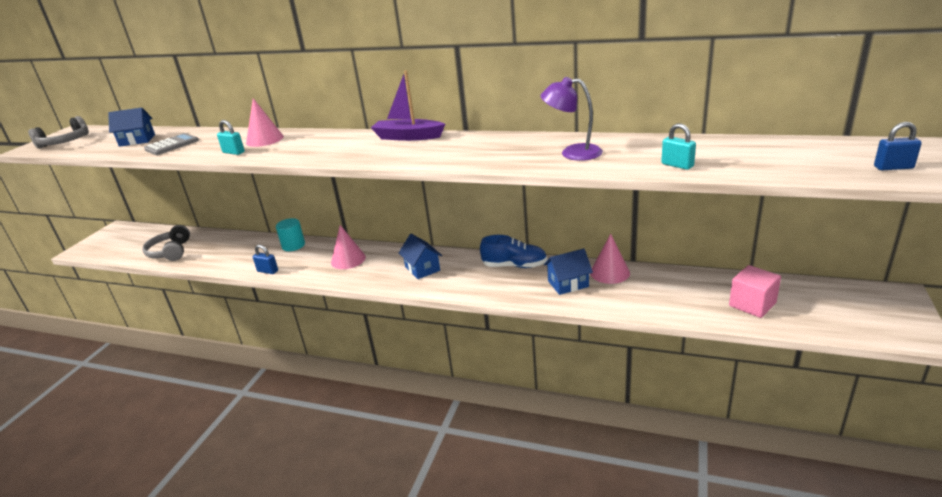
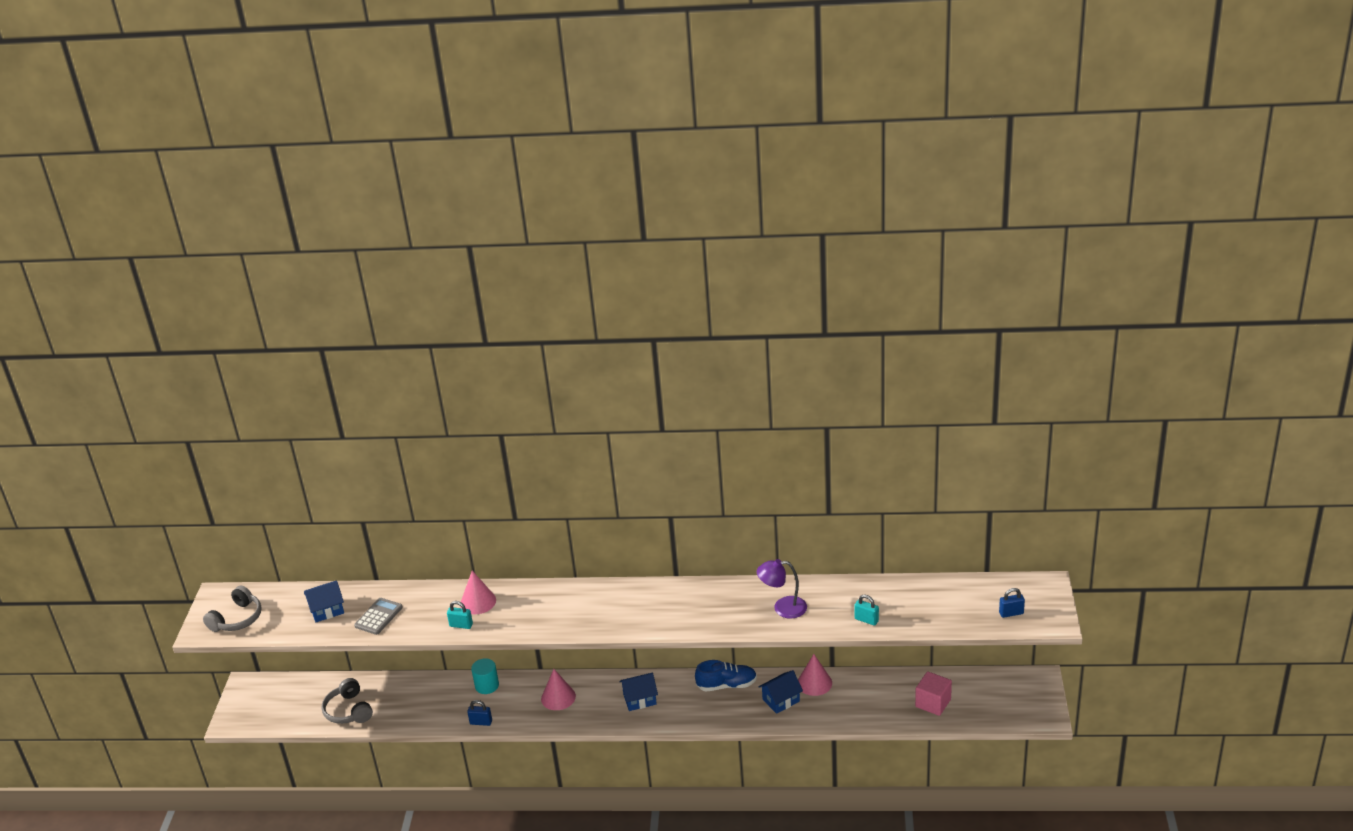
camera: 15 degrees left, 5 degrees up
purple boat [371,71,445,141] -> none
blue house [399,234,442,279] -> blue house turned 60 degrees counterclockwise [619,673,658,711]

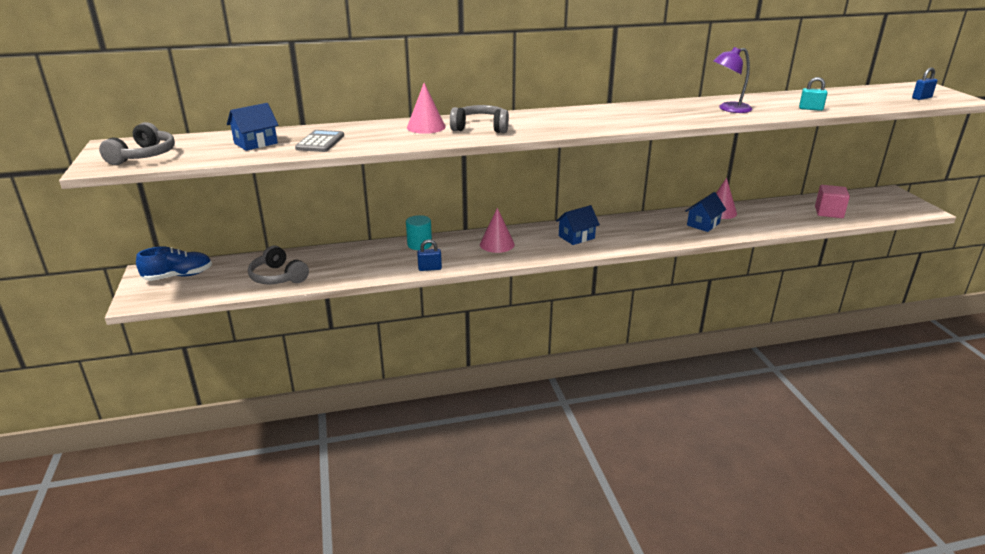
camera: 20 degrees left, 5 degrees down
turquoise padlock [447,601,473,629] -> none
blue shoe [695,660,757,692] -> blue shoe moved to [136,246,212,281]
none -> grey headphones [450,105,509,133]

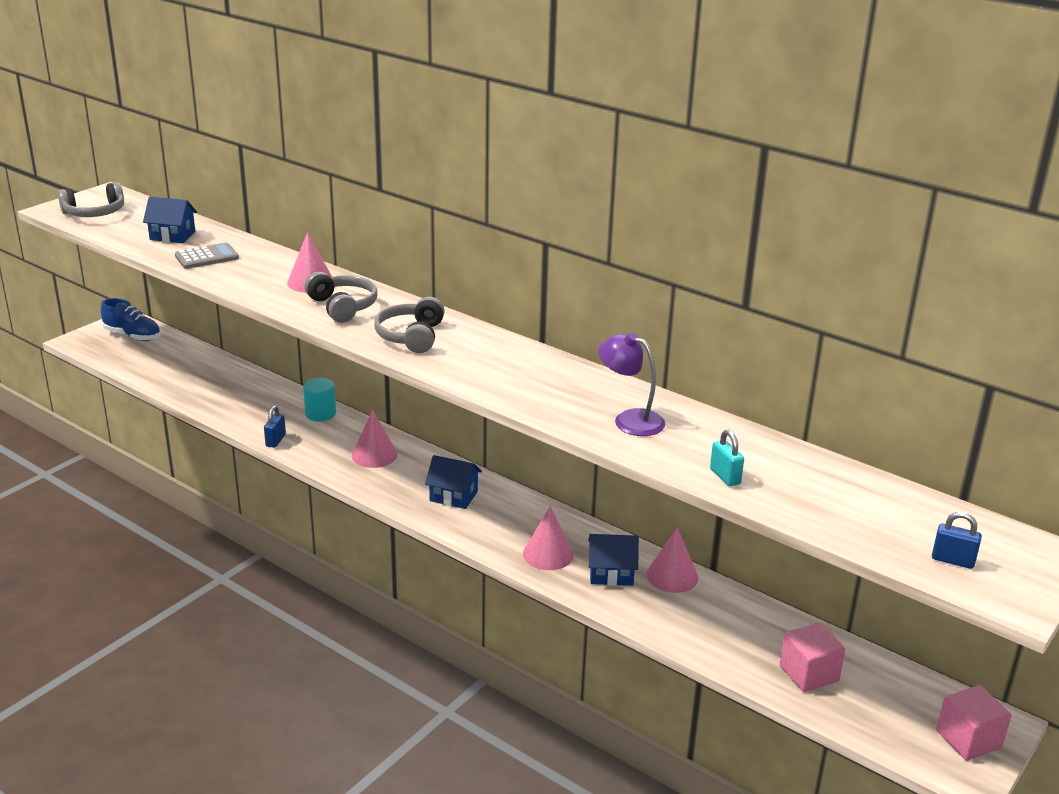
camera: 50 degrees right, 0 degrees up
grey headphones [248,246,309,284] -> grey headphones moved to [374,297,445,353]
blue padlock [417,239,442,271] -> blue padlock turned 60 degrees clockwise [264,405,286,448]
none -> pink cone [523,506,574,570]
none -> pink cube [936,685,1012,761]

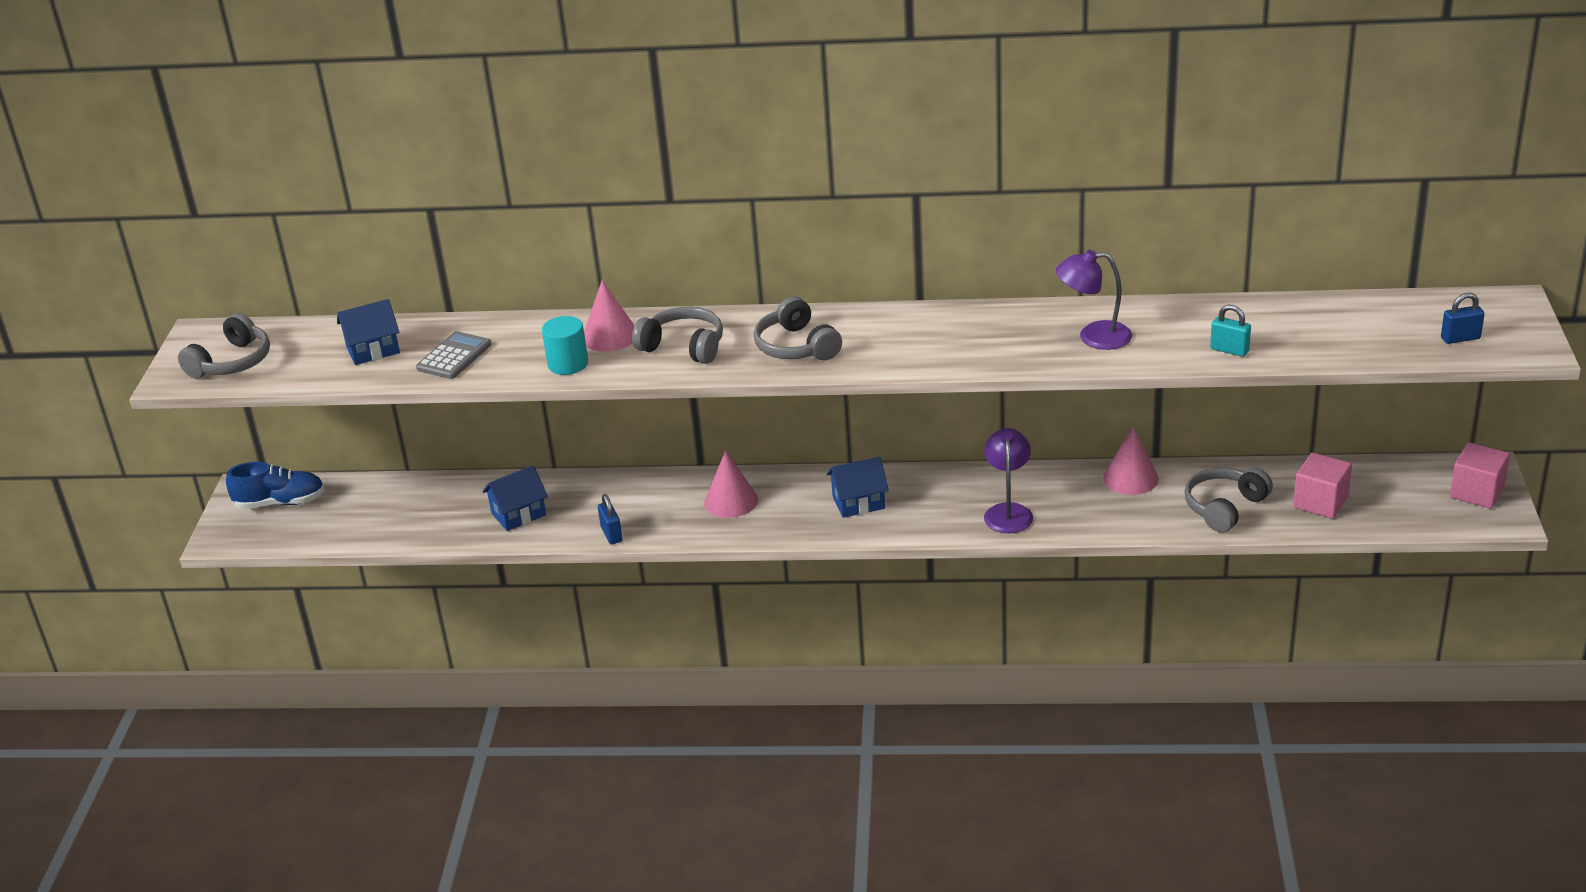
camera: 30 degrees left, 5 degrees up
turquoise cylinder [303,378,336,422] -> turquoise cylinder moved to [542,316,588,375]
pink cone [523,506,574,570] -> purple lamp [984,428,1033,533]
blue house [588,534,639,586] -> blue house moved to [483,465,548,531]
none -> grey headphones [1184,467,1273,533]

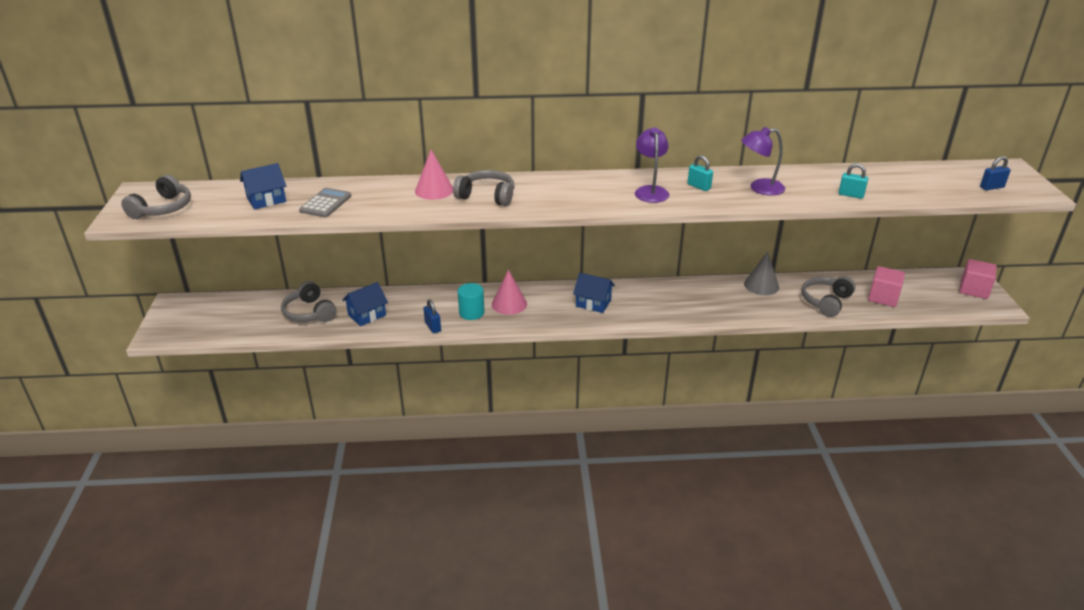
camera: 10 degrees left, 0 degrees up
blue shoe [226,462,325,509] -> none
turquoise cylinder [542,316,588,375] -> turquoise cylinder moved to [458,283,485,320]
grey headphones [754,296,842,360] -> grey headphones moved to [281,281,337,322]
blue house [827,457,889,518] -> blue house turned 45 degrees clockwise [573,273,615,313]
purple lamp [984,428,1033,533] -> purple lamp moved to [635,128,669,203]
pink cone [1103,427,1159,495] -> grey cone [744,252,779,295]
none -> turquoise padlock [687,155,713,191]

